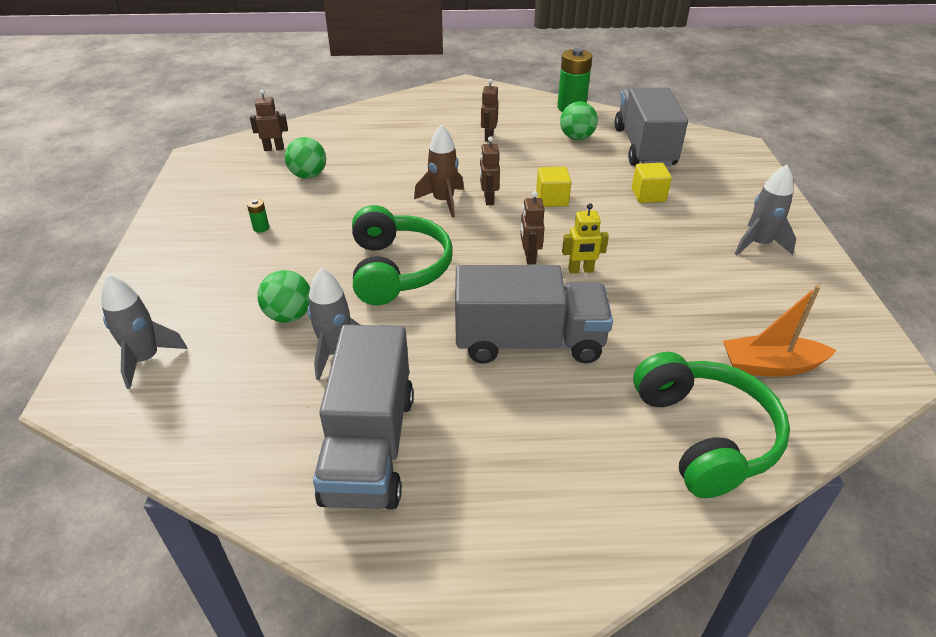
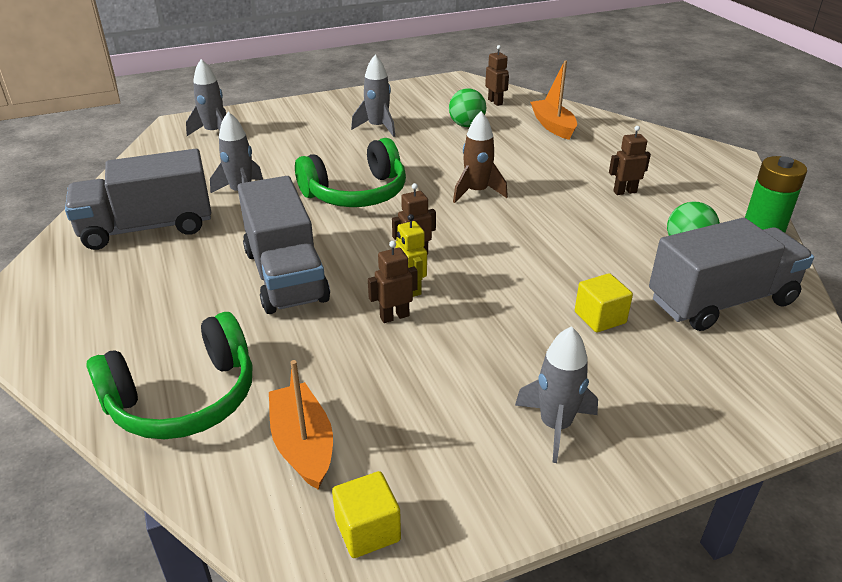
camera: 70 degrees right, 5 degrees down
green battery [247,199,269,233] -> grey rocket [351,55,395,137]
green ball [257,270,310,323] -> none
brown robot [480,137,500,205] -> brown robot moved to [368,241,418,323]
yellow cube [536,167,571,207] -> yellow cube moved to [332,471,401,558]
none -> orange boat [530,60,577,140]

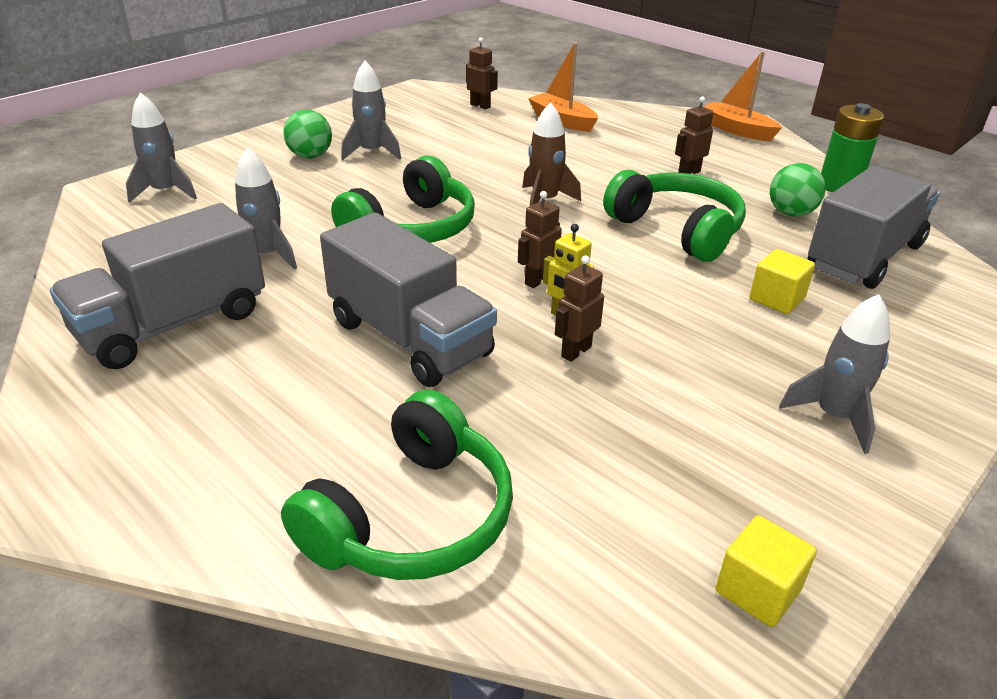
camera: 25 degrees left, 0 degrees up
orange boat [269,360,333,489] -> orange boat moved to [703,51,782,141]
green ball [449,88,486,127] -> green ball moved to [283,110,332,158]
none -> green headphones [603,170,746,262]

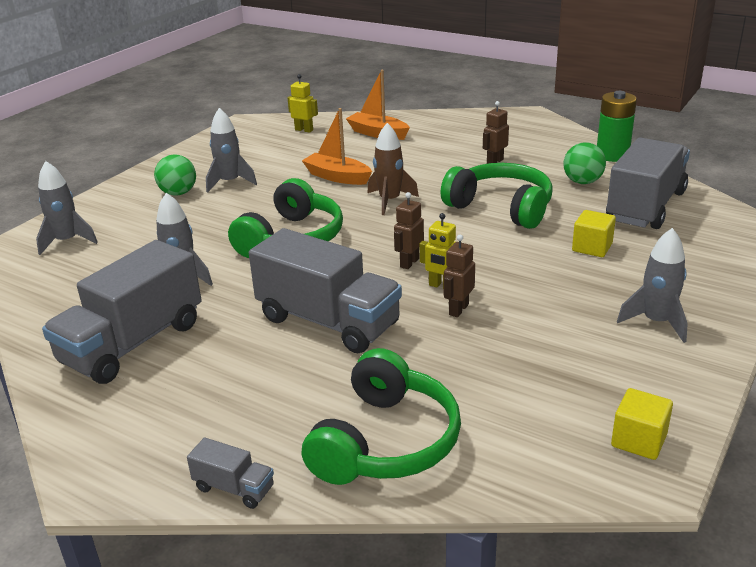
camera: 10 degrees left, 5 degrees down
brown robot [466,38,498,109] -> yellow robot [288,74,318,133]
orange boat [703,51,782,141] -> orange boat moved to [302,108,372,185]
none -> grey truck [187,437,274,509]

